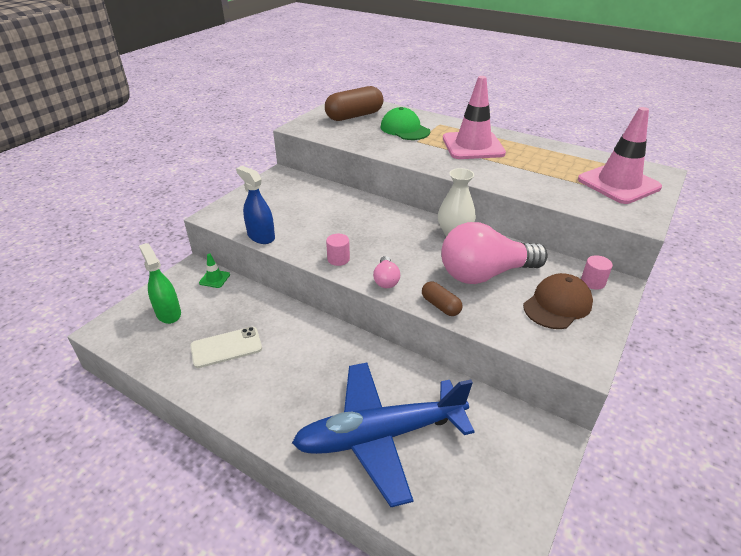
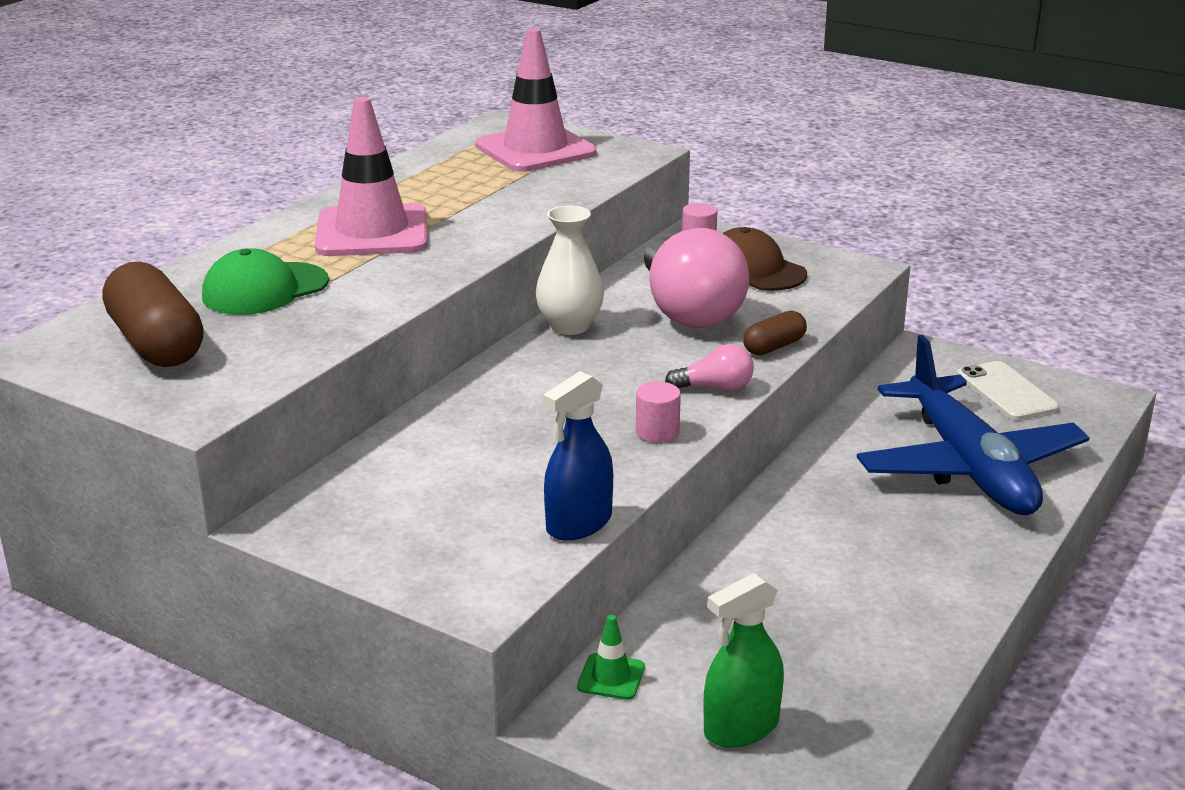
camera: 90 degrees left, 10 degrees down
white phone [190,327,262,368] -> white phone moved to [957,361,1059,420]

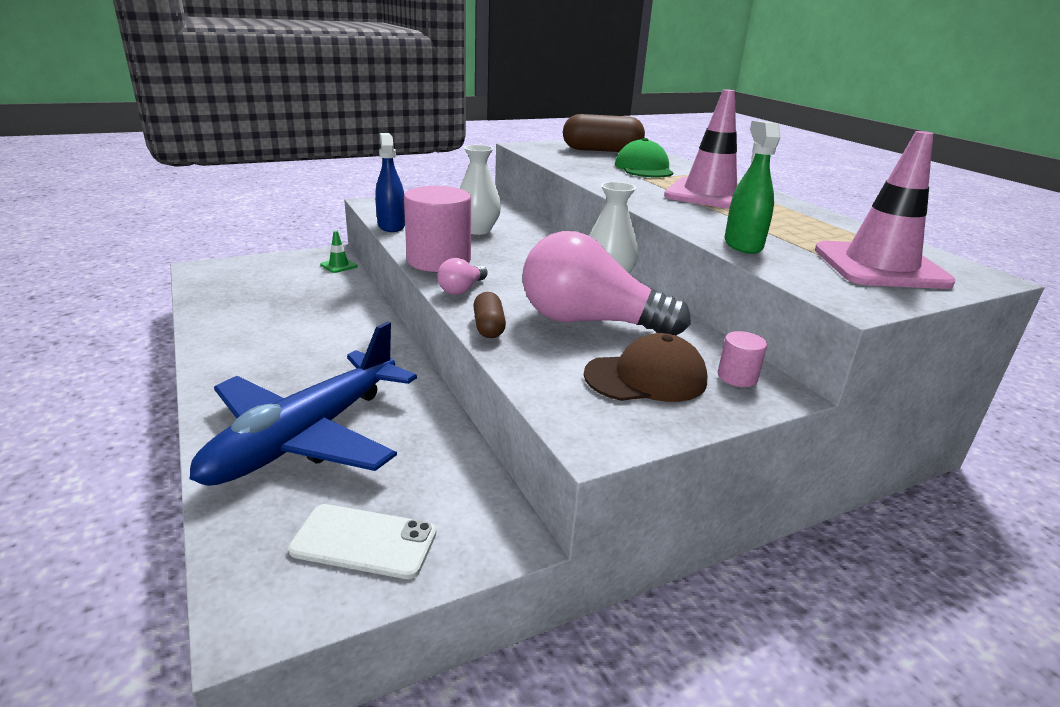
camera: 120 degrees right, 0 degrees up
pink cylinder [636,382,681,443] -> pink cylinder [404,186,471,272], size x2.18
green spray bottle [703,573,784,748] -> green spray bottle moved to [725,121,780,254]
blue plane [857,335,1090,515] -> blue plane turned 75 degrees counterclockwise [190,321,417,486]
none -> white vase [459,145,501,235]

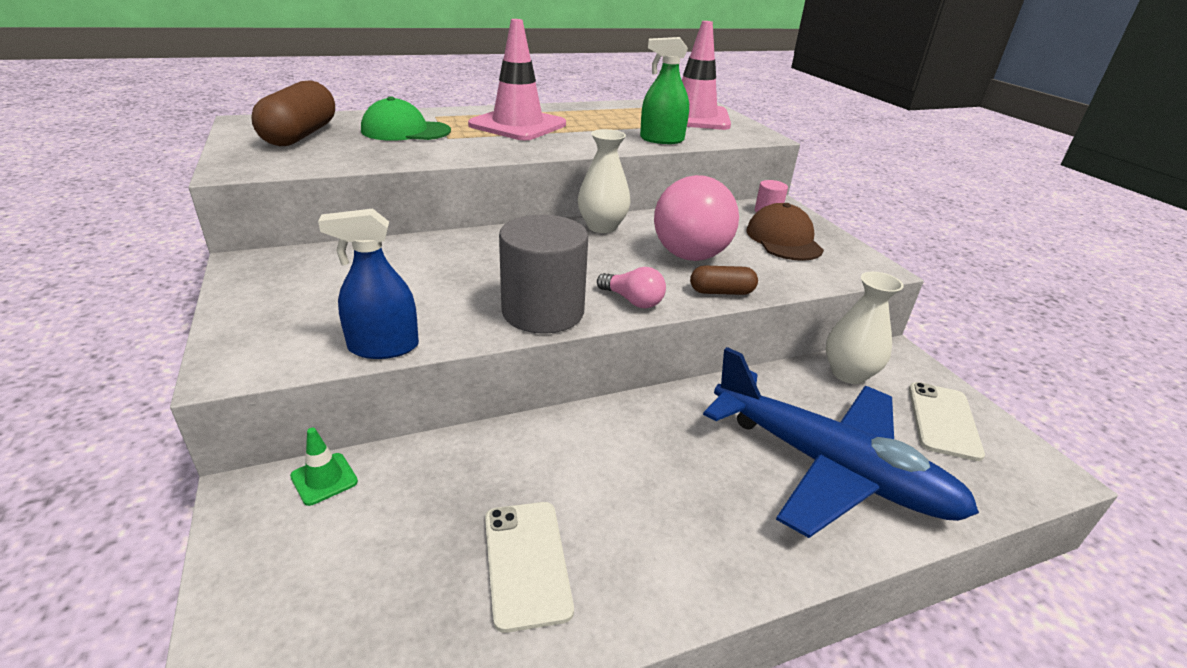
camera: 85 degrees left, 5 degrees up
pink cylinder [404,186,471,272] -> grey cylinder [499,215,588,334]
white vase [459,145,501,235] -> white vase moved to [826,272,904,384]
none -> white phone [485,502,574,633]

